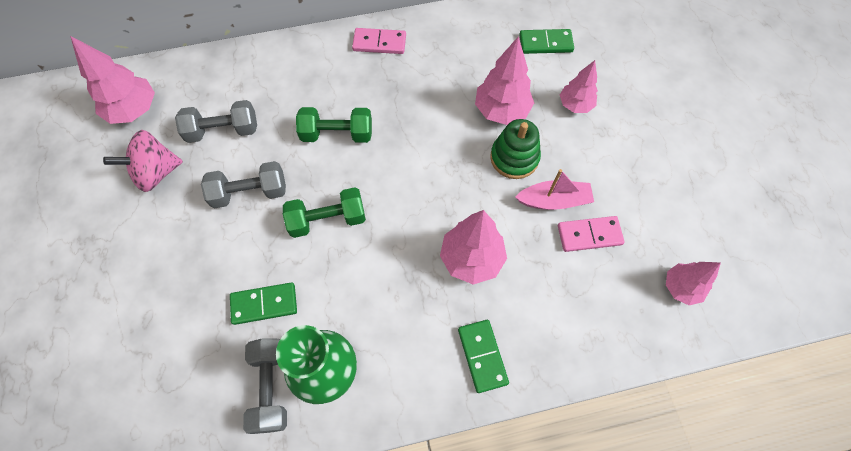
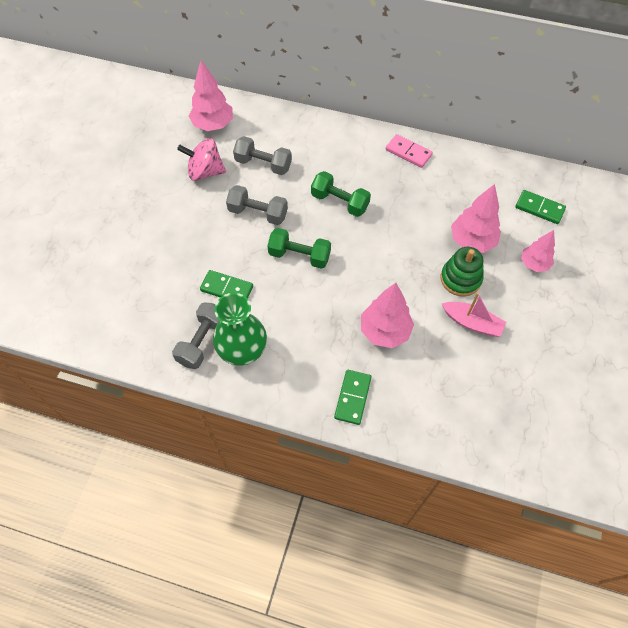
camera: 30 degrees right, 5 degrees down
pink domino [558,216,625,252] -> none
pink tree [666,262,721,305] -> none

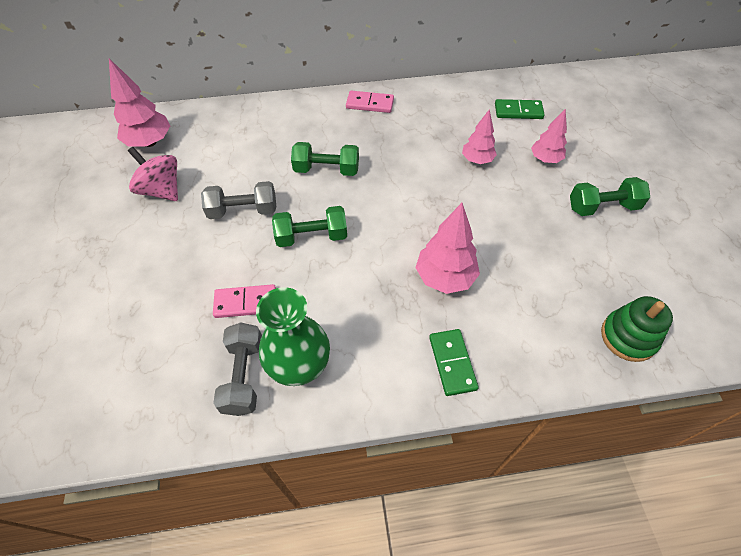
camera: 25 degrees left, 5 degrees down
pink spinning top [177,138,226,181] -> pink spinning top turned 60 degrees clockwise [128,147,178,201]
green domino [200,270,253,299] -> pink domino [213,284,276,318]
grey dumbbell [233,136,292,175] -> none
green stacking toy [441,247,483,297] -> green stacking toy moved to [601,296,673,362]
pink boat [442,293,506,337] -> none
pink tree [451,184,501,253] -> pink tree [462,109,497,164], size x0.65
none -> green dumbbell [570,177,650,216]

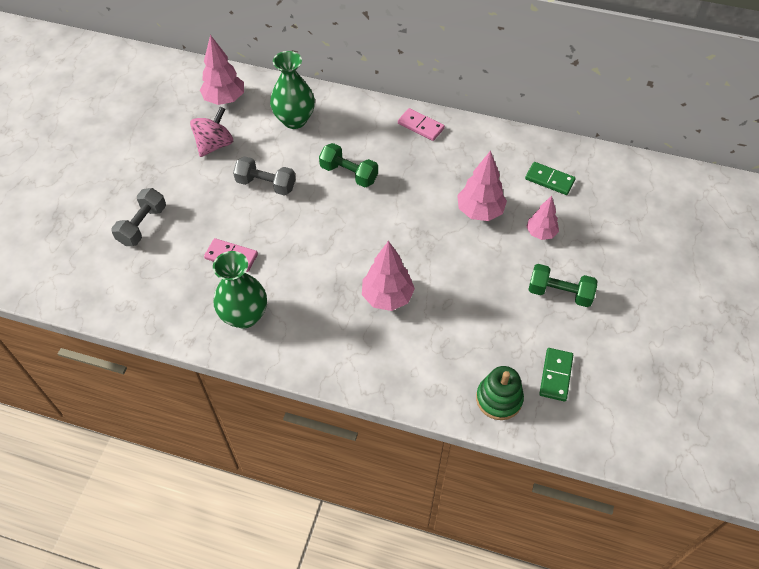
camera: 25 degrees right, 0 degrees up
pink spinning top [128,147,178,201] -> pink spinning top turned 60 degrees clockwise [190,107,233,157]
grey dumbbell [213,322,262,416] -> grey dumbbell moved to [111,188,166,246]
green dumbbell [272,206,347,247] -> none
green domino [429,329,479,396] -> green domino moved to [539,348,573,401]
pink tree [462,109,497,164] -> pink tree [457,150,507,221], size x1.55
none -> green vase [270,51,315,129]

